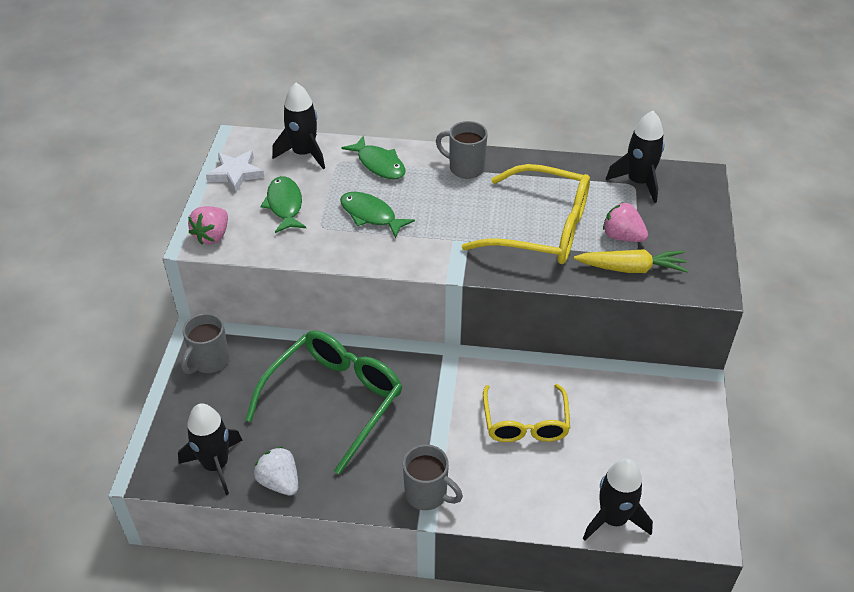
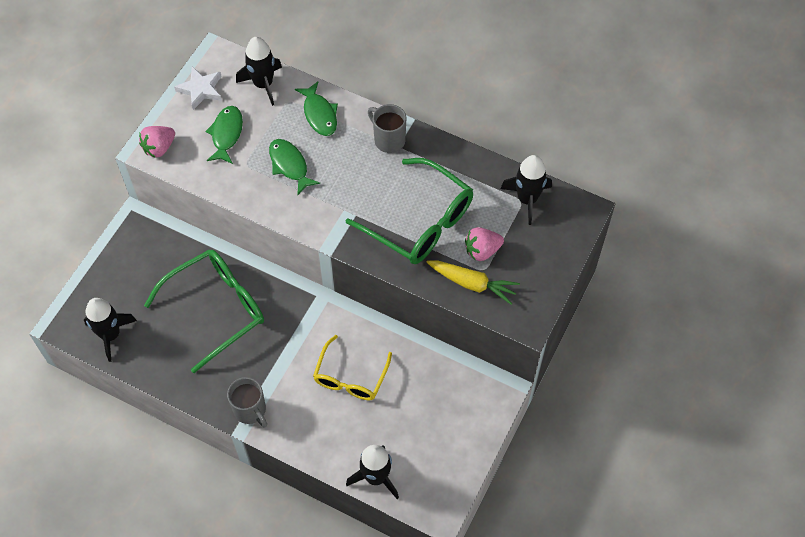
camera: 20 degrees right, 15 degrees up
grey mug [181,313,230,374] -> none
white strawberry [254,447,298,496] -> none
yellow glasses [462,164,590,264] -> green glasses [346,158,473,264]
pink strawberry [603,202,648,242] -> pink strawberry turned 75 degrees counterclockwise [465,227,504,261]

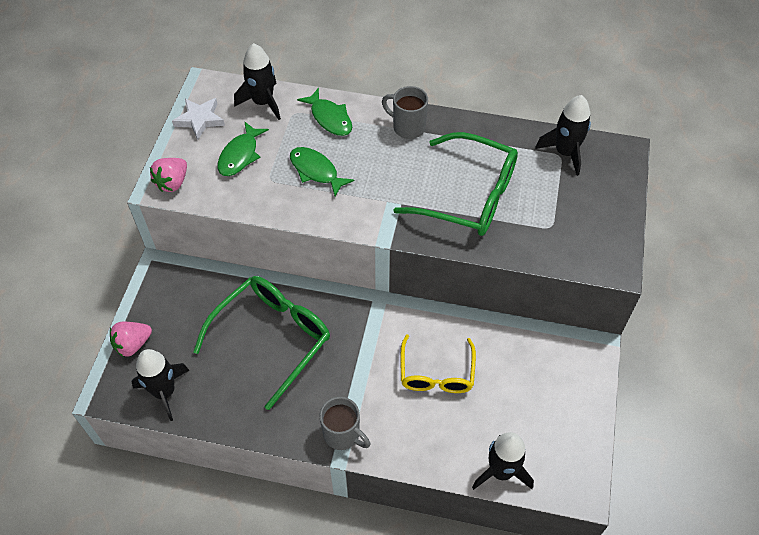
camera: 15 degrees left, 5 degrees down
green fish [205,106,243,164] -> green fish turned 150 degrees counterclockwise [218,121,269,176]
yellow carrot [426,260,520,305] -> none
pink strawberry [465,227,504,261] -> pink strawberry moved to [110,322,152,357]

